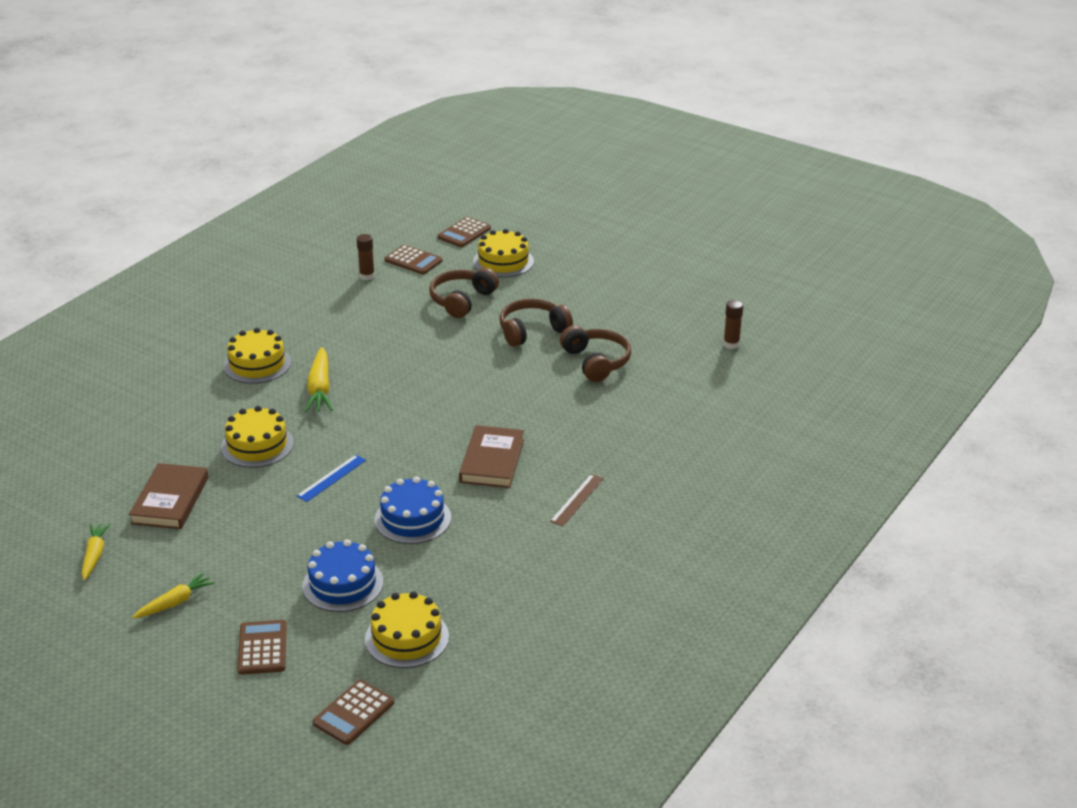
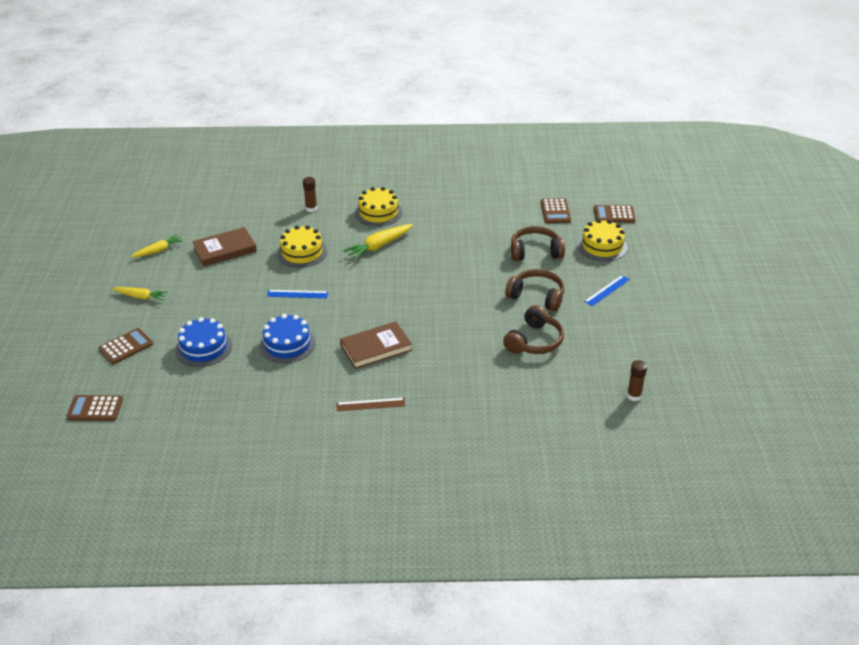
camera: 55 degrees right, 5 degrees up
brown glue stick [356,234,375,280] -> brown glue stick moved to [303,177,317,212]
yellow cake [365,591,449,668] -> none
none -> blue ruler [584,275,630,306]

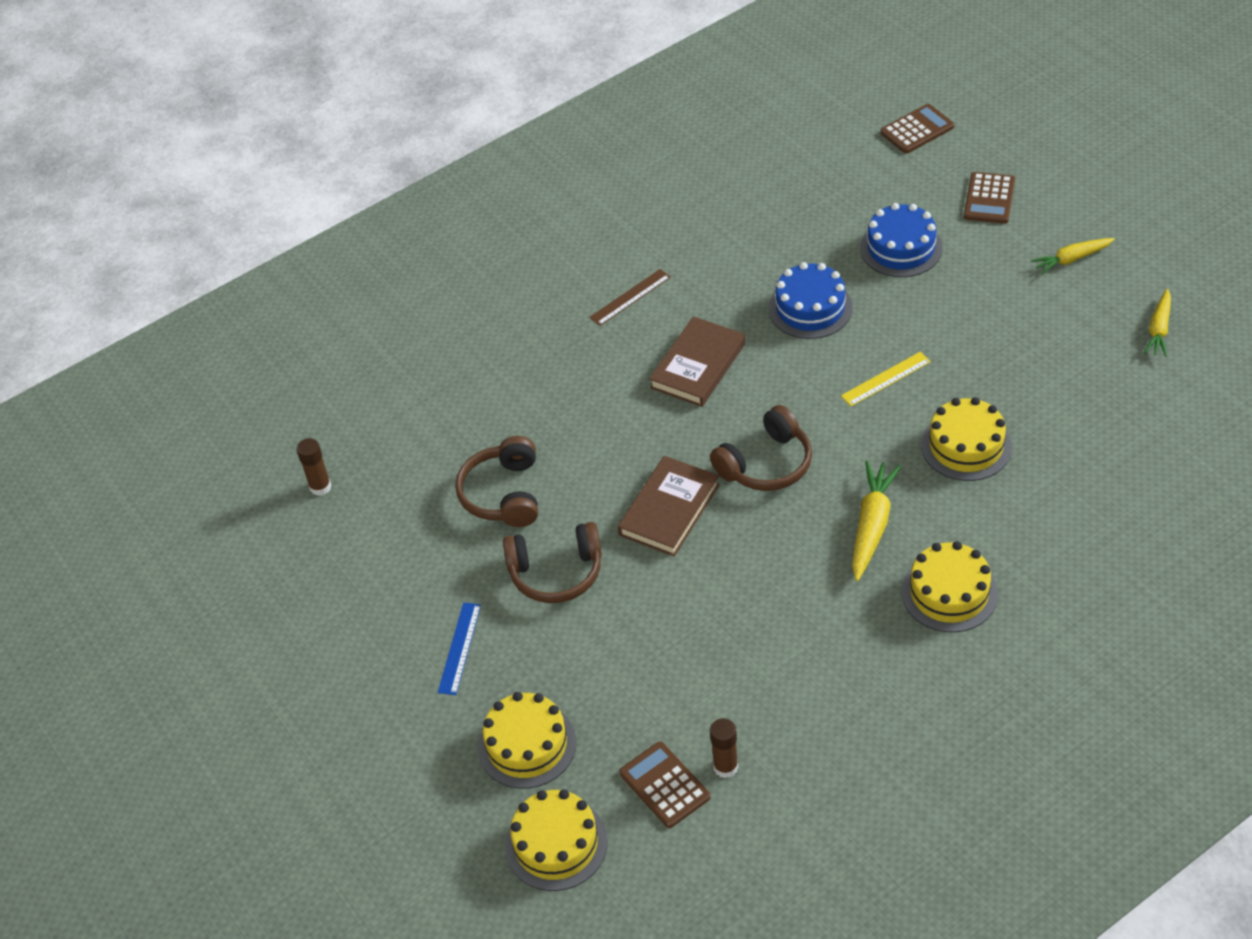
camera: 150 degrees right, 10 degrees up
brown book [192,227,257,266] -> brown book moved to [618,456,720,557]
blue ruler [267,290,328,298] -> yellow ruler [841,352,931,406]
brown glue stick [303,177,317,212] -> brown glue stick moved to [710,718,738,778]
brown headphones [511,226,565,261] -> brown headphones moved to [710,405,812,491]
brown calculator [594,205,636,223] -> yellow cake [505,789,608,891]

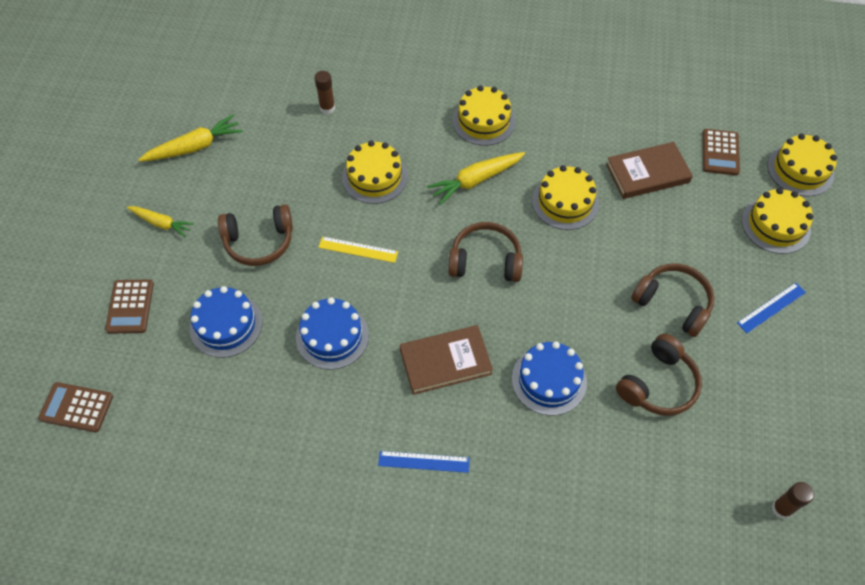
camera: 140 degrees left, 10 degrees up
brown ruler [589,269,671,326] -> blue ruler [378,451,470,473]
brown book [618,456,720,557] -> brown book moved to [606,142,693,199]
brown glue stick [710,718,738,778] -> brown glue stick moved to [314,71,335,114]
brown calculator [964,172,1015,224] -> brown calculator turned 120 degrees clockwise [105,279,154,334]
yellow carrot [1144,289,1171,357] -> yellow carrot [138,114,243,162], size x1.51
none -> brown headphones [218,204,293,266]
none -> blue cake [512,341,587,416]
none -> yellow cake [532,165,599,230]

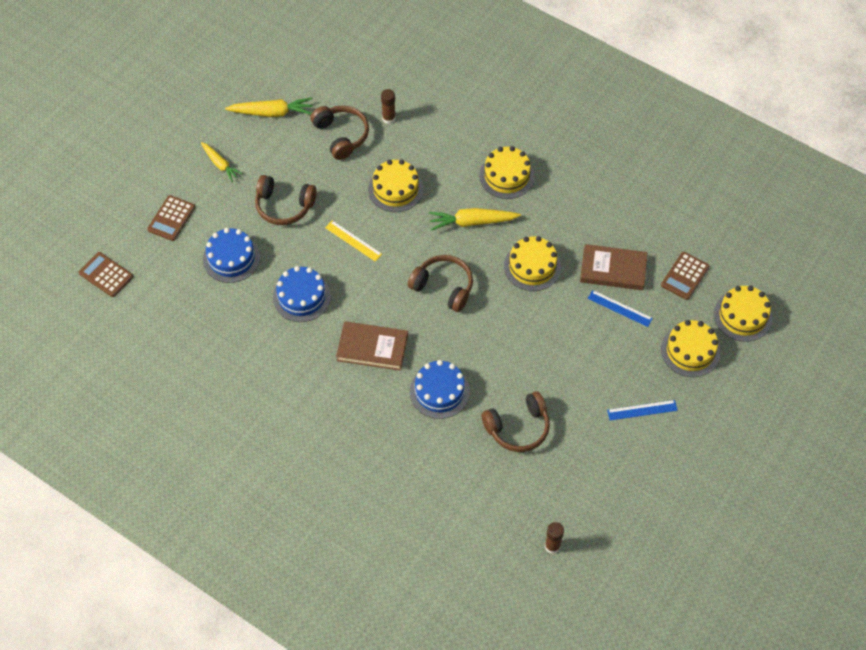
camera: 25 degrees right, 0 degrees up
blue ruler [378,451,470,473] -> blue ruler moved to [588,290,653,327]
brown headphones [631,264,715,337] -> brown headphones moved to [310,106,369,160]

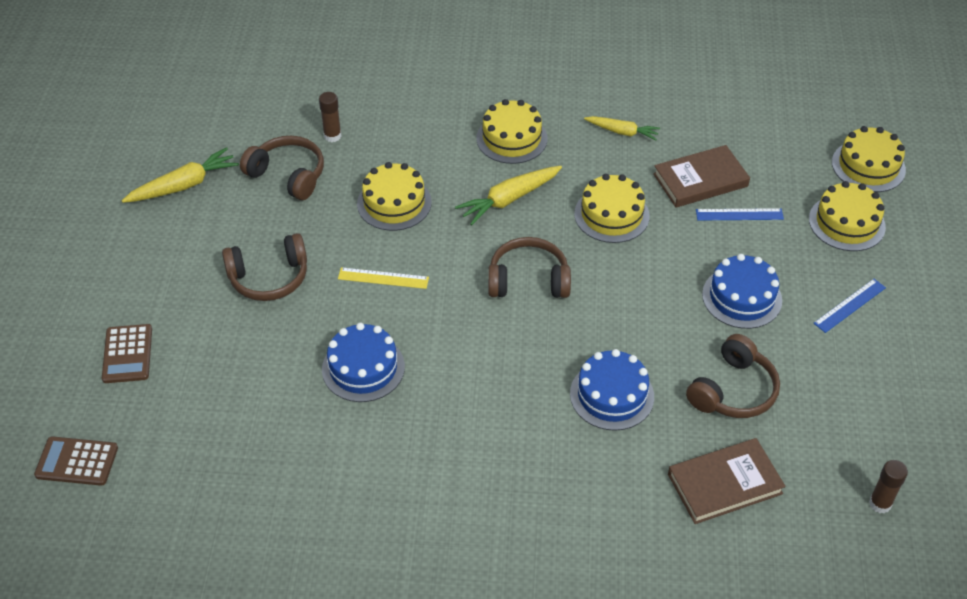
camera: 30 degrees left, 10 degrees down
yellow carrot [201,142,243,182] -> yellow carrot moved to [584,116,660,140]
blue cake [203,228,260,283] -> blue cake moved to [702,254,782,329]
brown book [336,321,408,371] -> brown book moved to [668,438,786,524]
brown calculator [661,252,710,300] -> none

